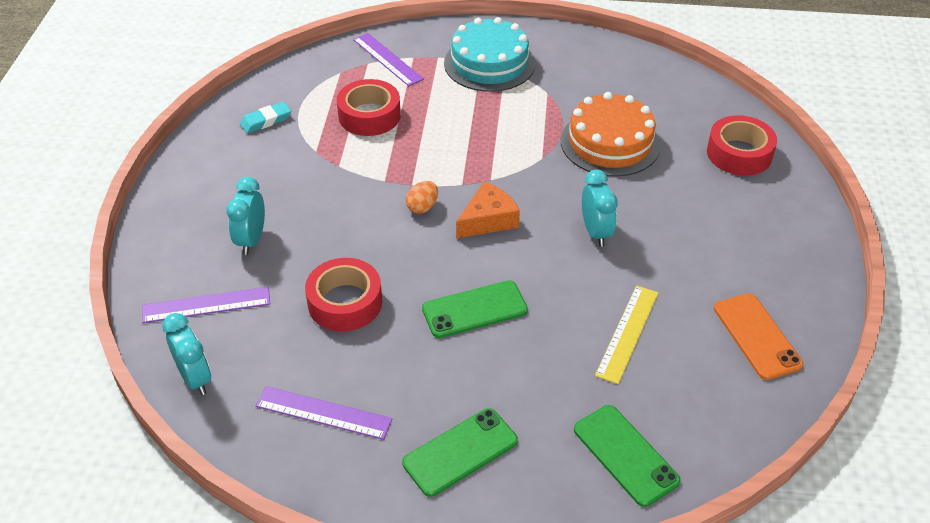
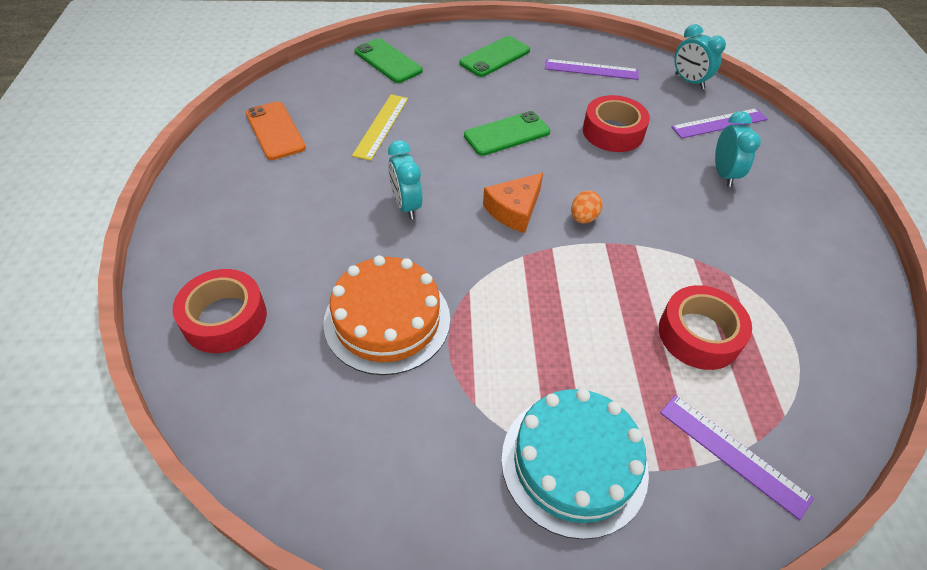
camera: 170 degrees right, 5 degrees up
turquoise eraser [240,102,291,133] -> none

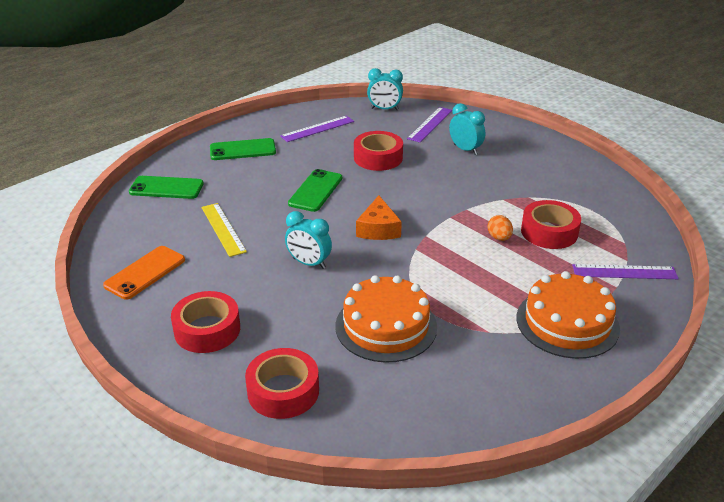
camera: 40 degrees left, 15 degrees down
orange phone [246,101,306,160] -> orange phone turned 75 degrees counterclockwise [103,246,185,300]
green phone [459,36,530,77] -> green phone turned 75 degrees clockwise [210,138,276,160]
turquoise cake [501,389,649,539] -> orange cake [517,271,620,359]
orange egg [571,191,603,223] -> orange egg moved to [488,215,513,241]
none -> red tape [171,291,240,353]

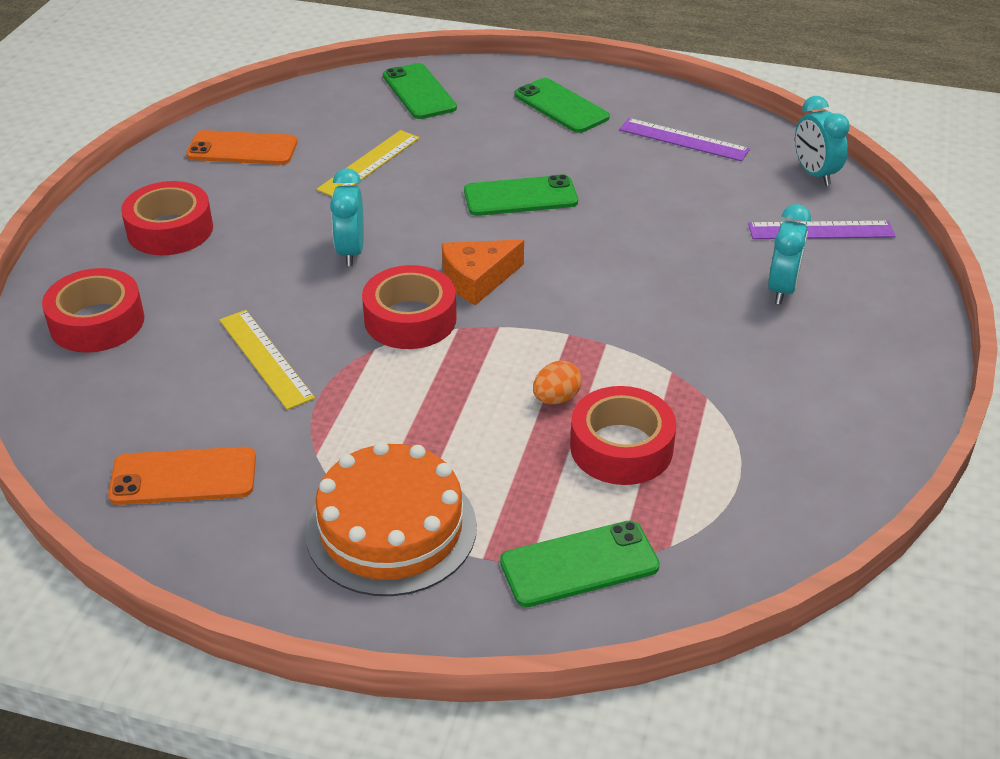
camera: 60 degrees right, 5 degrees up
orange cake [335,275,437,363] -> yellow ruler [219,310,315,410]
red tape [354,131,403,171] -> red tape moved to [362,265,457,349]
purple ruler [572,264,679,279] -> green phone [500,521,660,607]
none -> orange phone [108,447,256,505]

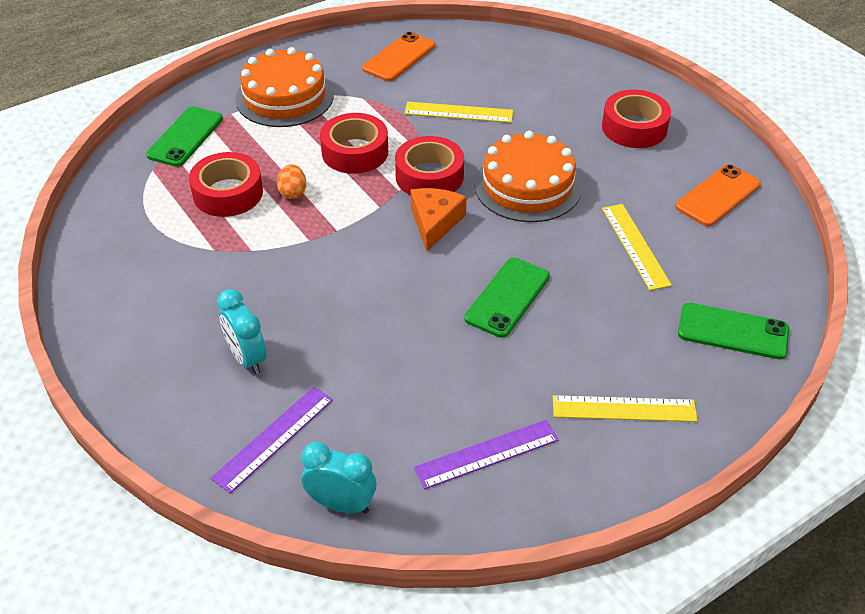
camera: 130 degrees right, 5 degrees up
red tape [42,268,145,353] -> red tape moved to [320,113,388,174]
turquoise clock [330,168,364,266] -> orange cake [474,131,582,222]
green phone [514,78,610,133] -> yellow ruler [553,395,698,422]

